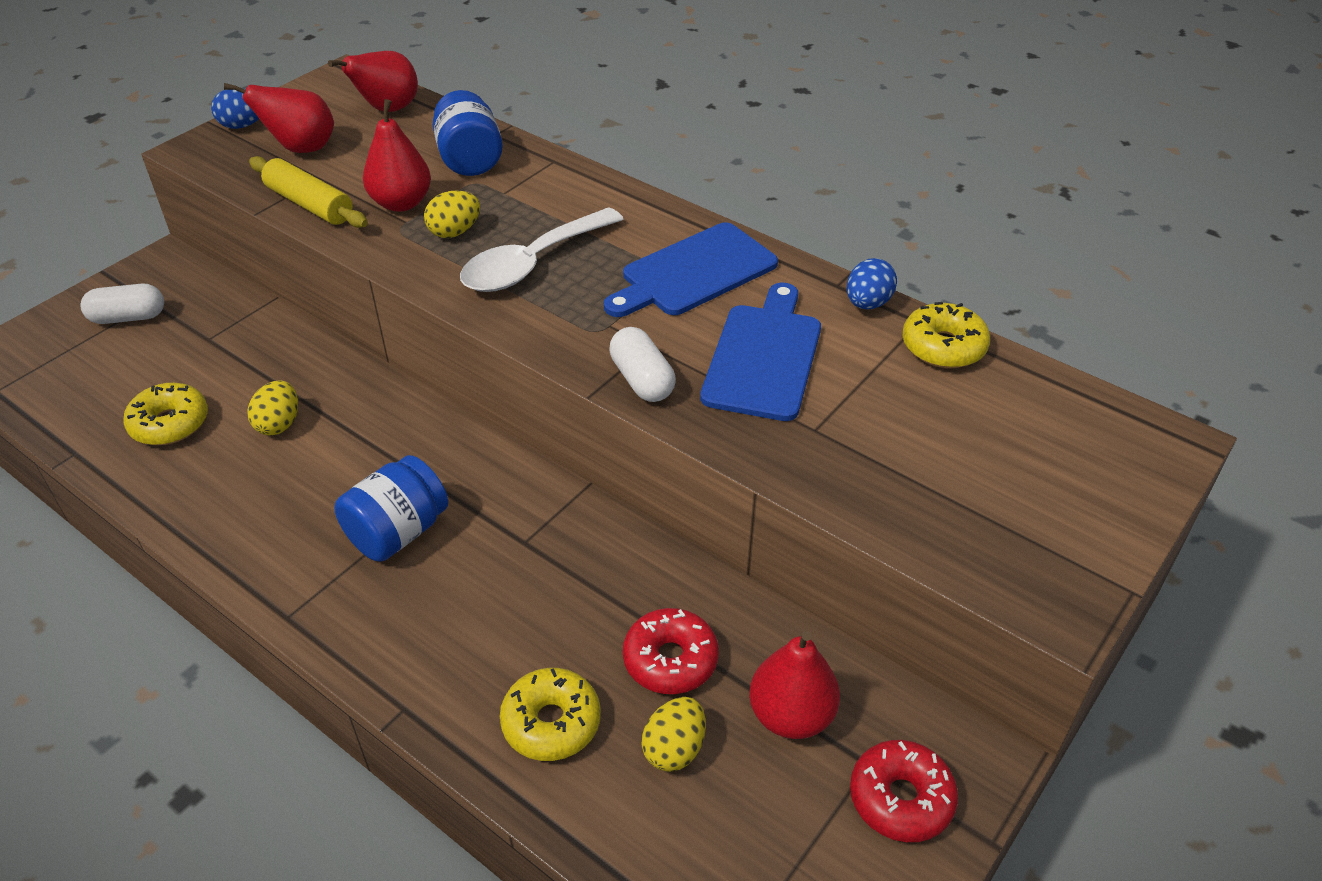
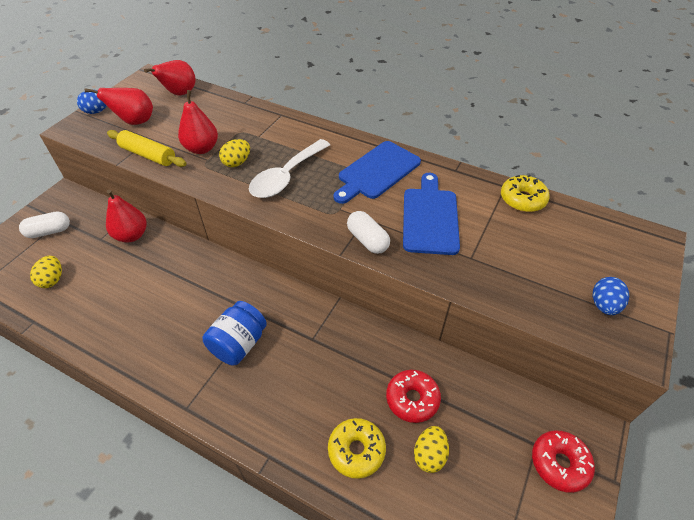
camera: 10 degrees left, 5 degrees up
yellow donut [123,383,208,445] -> none
yellow egg [247,380,298,435] -> yellow egg moved to [30,256,62,288]
blue jar [433,90,503,176] -> none
red pear [749,631,840,739] -> red pear moved to [106,189,147,243]
blue egg [847,258,897,309] -> blue egg moved to [593,277,629,315]

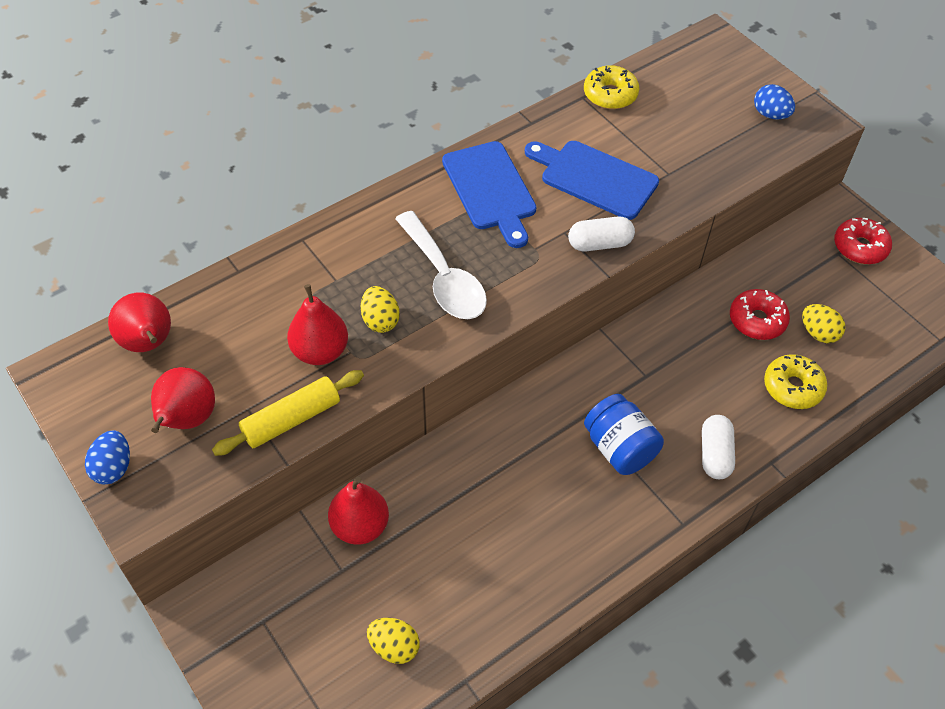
camera: 65 degrees left, 5 degrees up
white capsule [19,211,70,238] -> white capsule moved to [702,415,735,479]

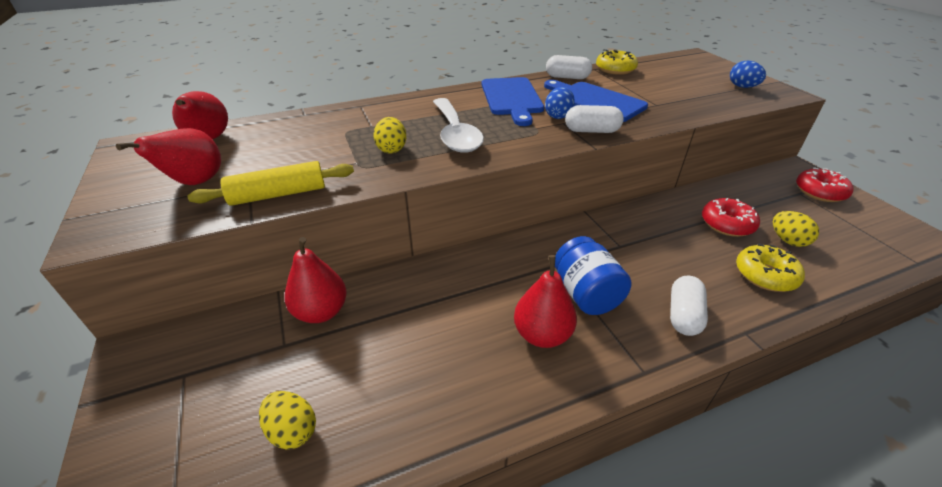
camera: 15 degrees right, 15 degrees down
blue egg [85,430,130,484] -> blue egg moved to [545,87,575,119]
red pear [287,284,348,365] -> red pear moved to [514,255,577,348]
none -> white capsule [546,55,592,79]

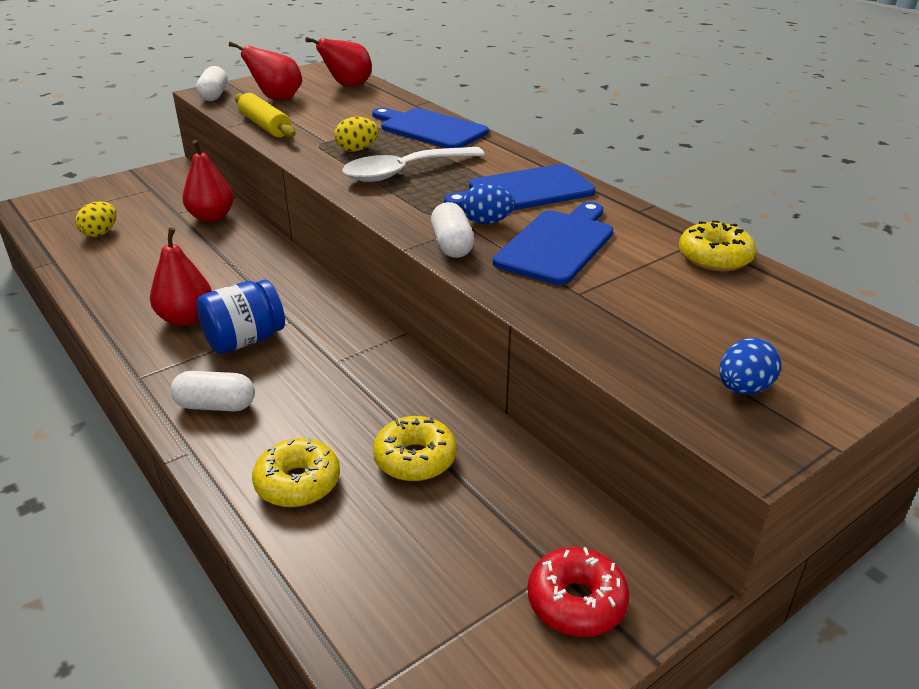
camera: 75 degrees right, 5 degrees down
white capsule [546,55,592,79] -> white capsule moved to [196,66,228,101]
red donut [702,198,760,237] -> yellow donut [373,416,457,481]
yellow egg [773,211,819,247] -> none
none -> blue cutting board [372,108,489,148]

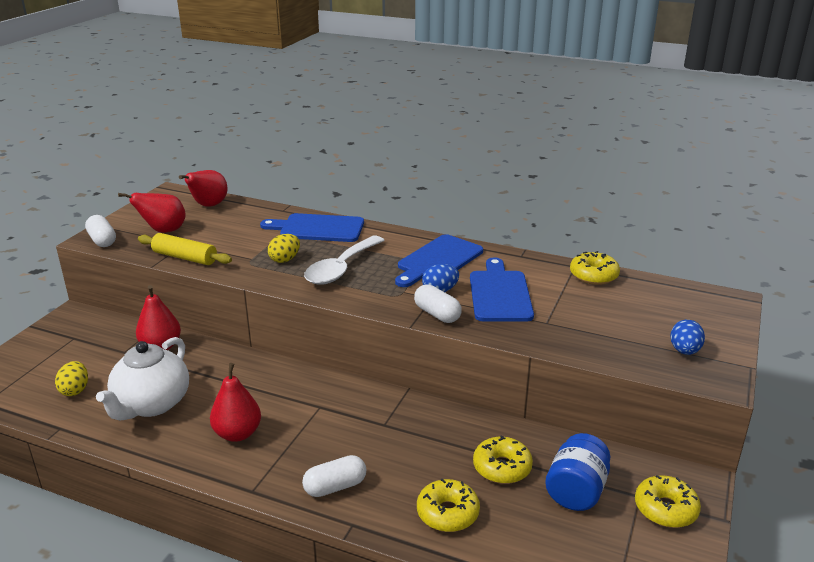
camera: 30 degrees left, 5 degrees down
blue jar [197,280,285,354] -> blue jar moved to [545,433,610,511]
red donut [528,547,630,637] -> yellow donut [635,475,701,528]
none -> white teapot [96,337,189,421]

